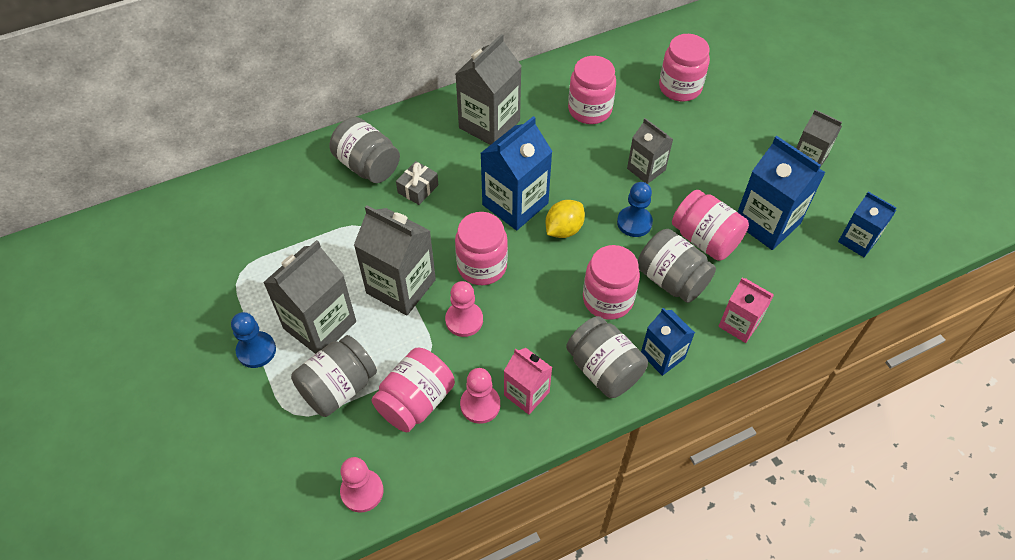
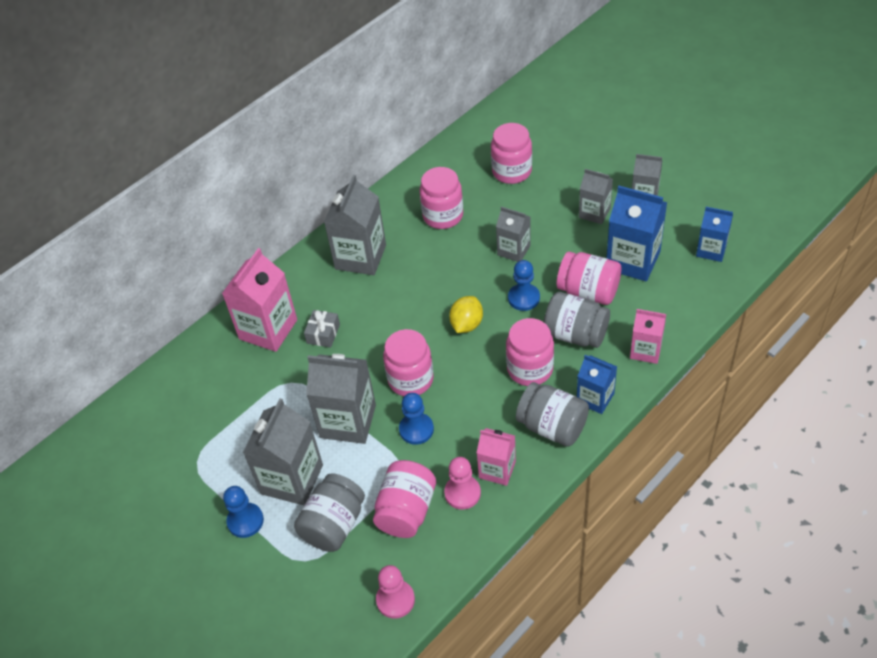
camera: 15 degrees left, 5 degrees down
grey jar [330,117,400,183] -> pink carton [222,248,297,352]
pink pawn [445,281,483,337] -> blue pawn [399,393,434,445]
blue carton [480,116,553,230] -> none
none -> grey carton [579,169,613,224]

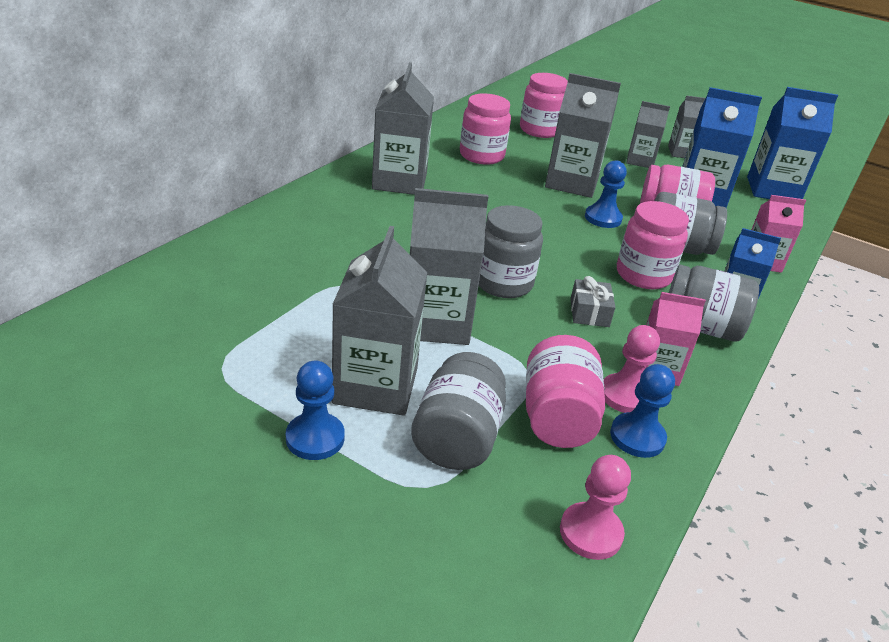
camera: 20 degrees left, 15 degrees down
pink carton [222,248,297,352] -> none
grey gift [304,310,340,347] -> grey gift moved to [571,276,616,327]
pink jar [383,329,434,396] -> grey jar [479,205,543,298]
blue pawn [399,393,434,445] -> blue pawn moved to [610,364,675,458]
yellow lemon [449,296,483,333] -> none
grey carton [496,206,531,262] -> grey carton [545,73,621,198], size x1.66
blue carton [696,207,733,262] -> blue carton [747,87,838,199], size x1.66

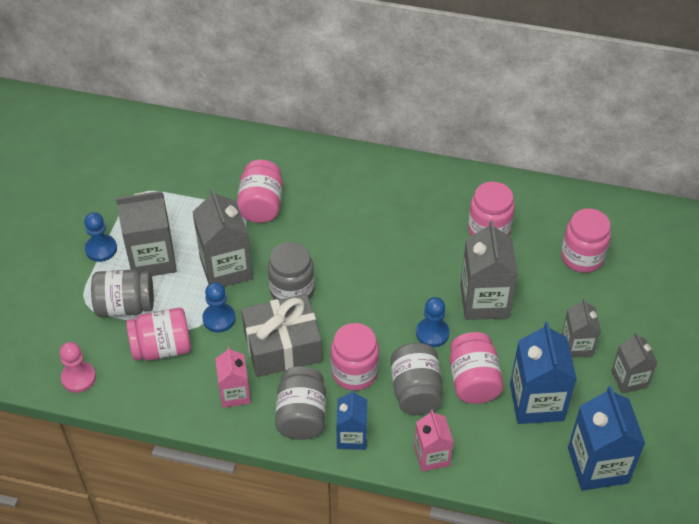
camera: 75 degrees right, 15 degrees up
grey carton [372,62,434,195] -> none
grey gift [571,276,616,327] -> grey gift [241,294,322,377], size x2.16
pink pawn [604,325,660,413] -> none
blue pawn [610,364,675,458] -> blue pawn moved to [202,282,236,332]
none -> pink jar [237,160,282,223]

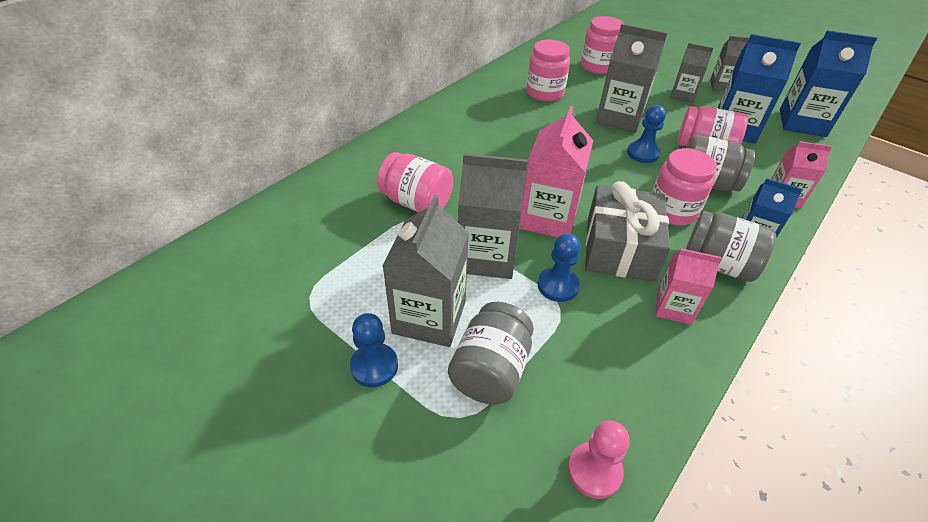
camera: 65 degrees left, 5 degrees down
pink jar [126,308,191,361] -> none
grey jar [268,242,315,300] -> pink carton [519,106,593,238]

